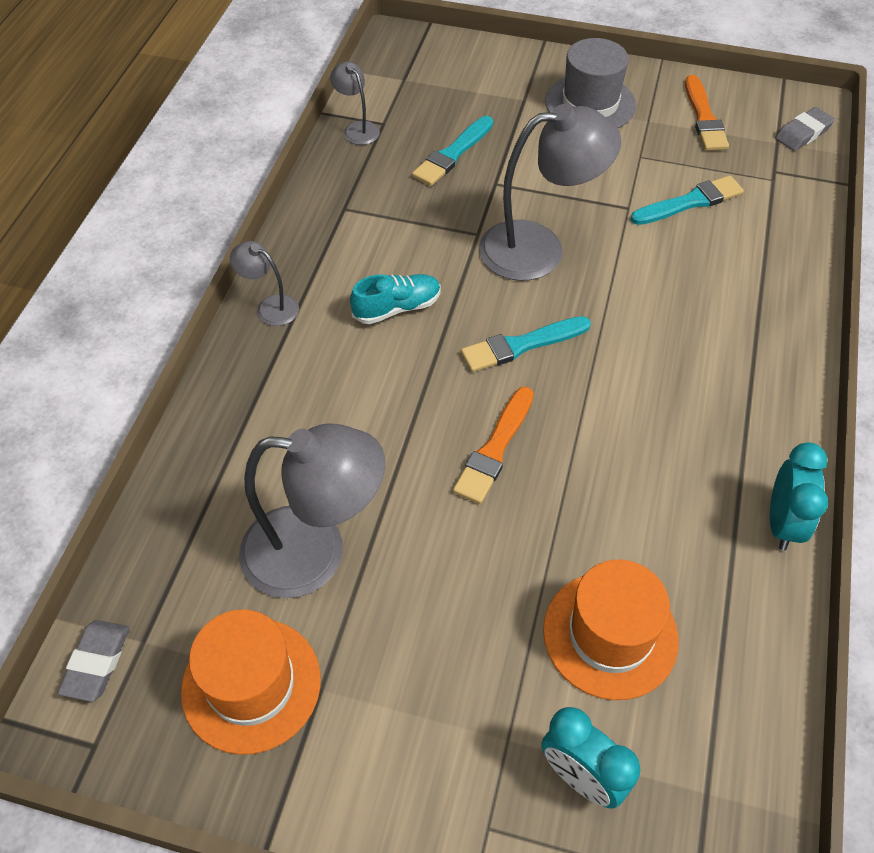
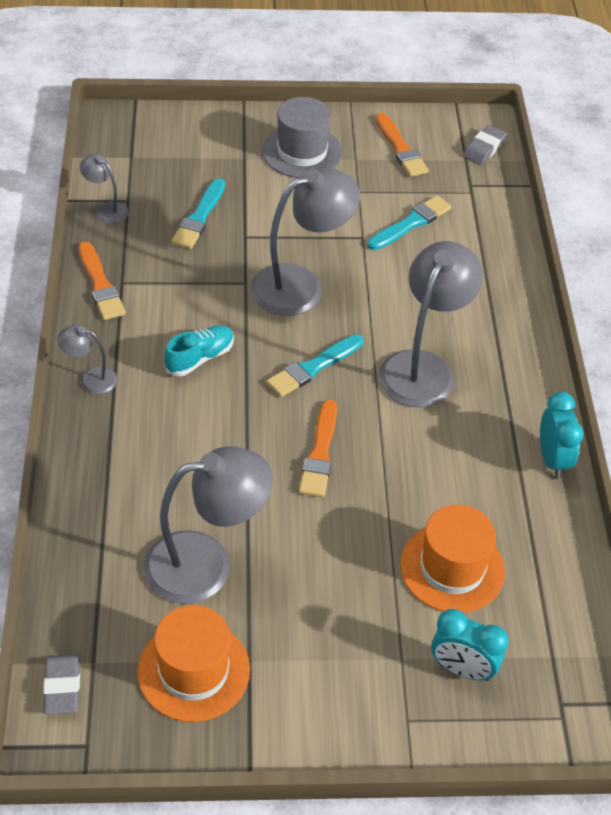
camera: 20 degrees left, 5 degrees down
none -> orange brush [79,242,126,320]
none -> grey lamp [379,241,483,408]

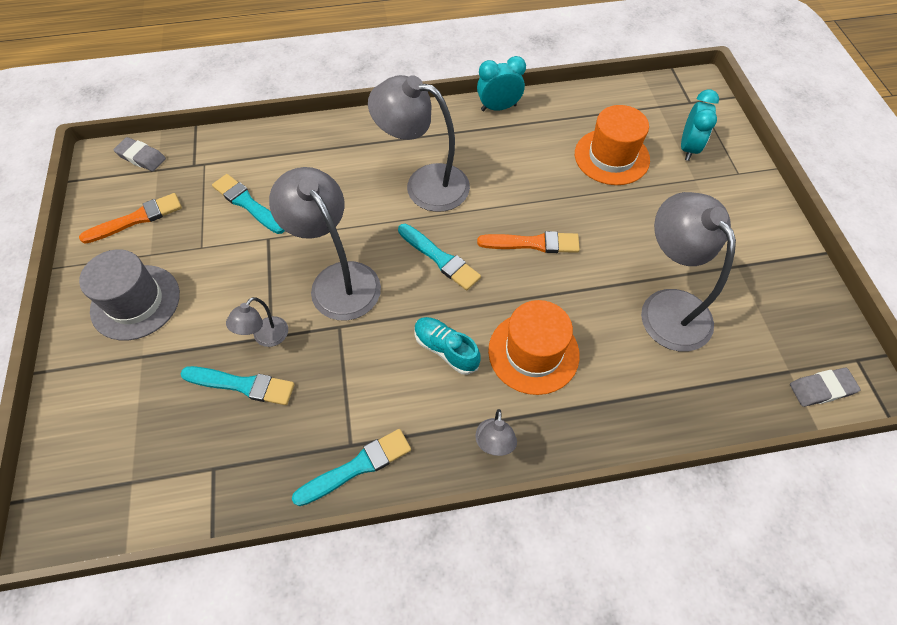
camera: 95 degrees left, 10 degrees up
orange brush [79,242,126,320] -> turquoise brush [292,429,411,506]
grey lamp [80,154,129,224] -> grey lamp moved to [226,297,288,347]
orange hat [137,605,250,722] -> orange hat moved to [488,300,580,395]

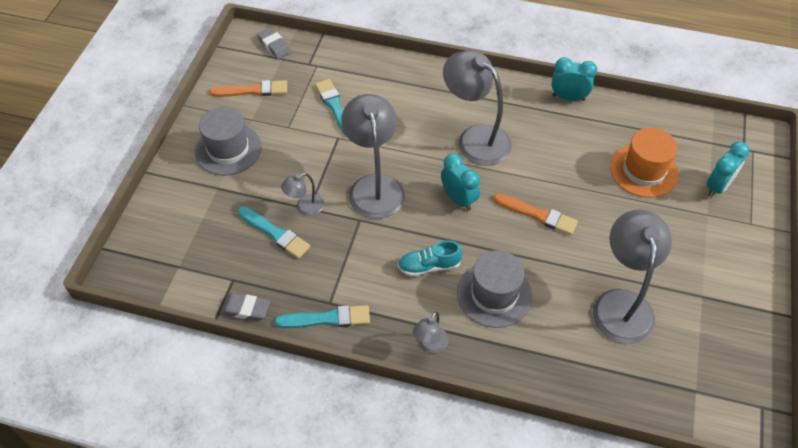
camera: 25 degrees right, 5 degrees down
turquoise brush [398,224,481,290] -> turquoise clock [441,153,480,211]
turquoise shoe [414,317,480,375] -> turquoise shoe turned 75 degrees counterclockwise [398,241,463,277]
orange hat [488,300,580,395] -> grey hat [457,250,532,328]
grey eraser [790,368,861,407] -> grey eraser moved to [221,293,270,321]

